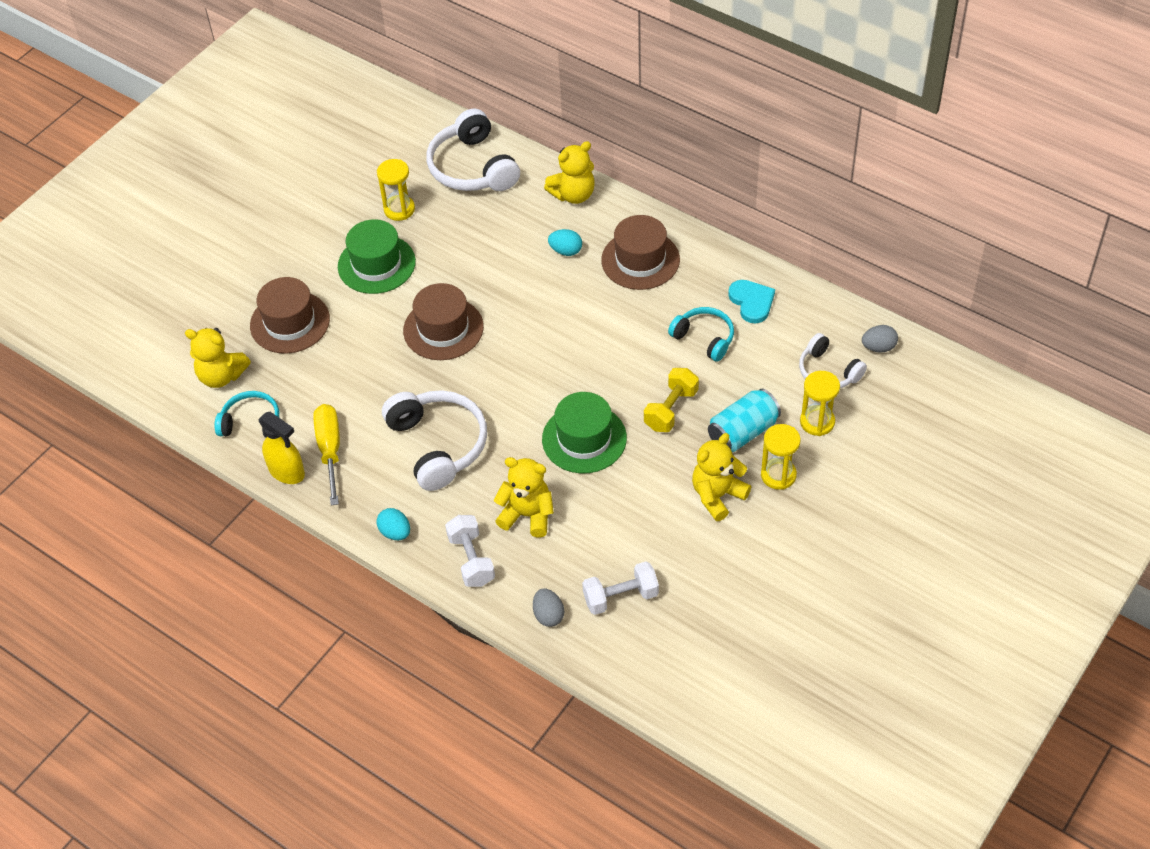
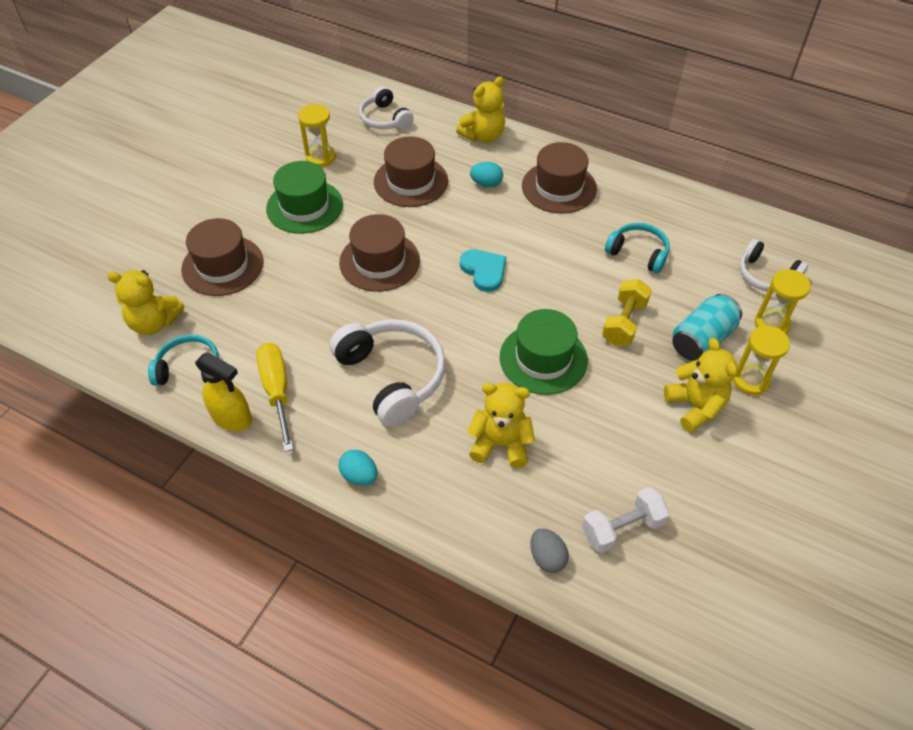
camera: 10 degrees left, 0 degrees up
white headphones [427,109,520,191] -> white headphones [359,86,414,129], size x0.60
white dumbbell [445,515,495,587] -> none
yellow teddy bear [692,433,751,521] -> yellow teddy bear turned 120 degrees clockwise [664,338,737,433]
turquoise heart [728,280,775,323] -> turquoise heart moved to [460,249,506,292]
grey egg [862,325,898,353] -> none
none -> brown hat [374,136,448,207]

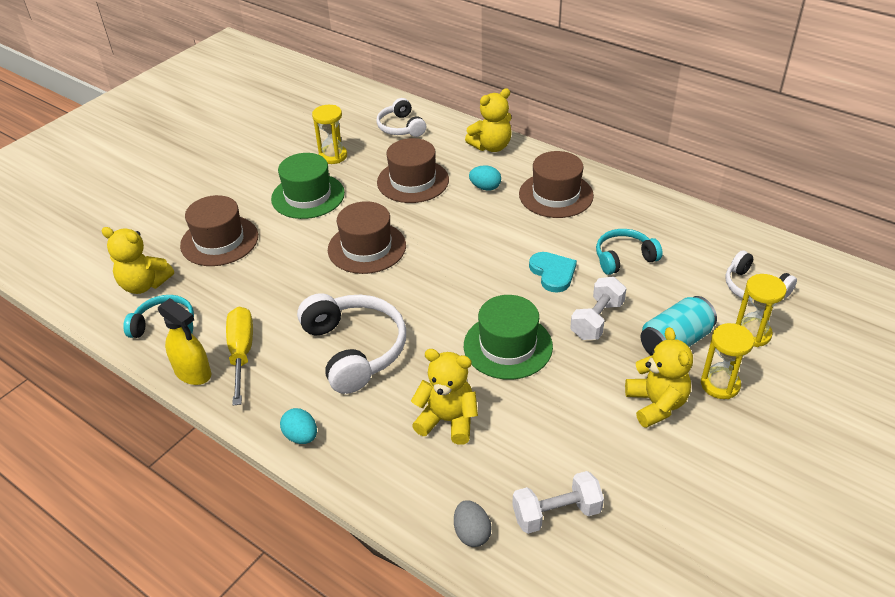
camera: 10 degrees right, 10 degrees down
turquoise heart [460,249,506,292] -> turquoise heart moved to [529,252,577,293]
yellow dumbbell [602,279,652,346] -> white dumbbell [570,277,627,340]
turquoise headphones [605,223,670,273] -> turquoise headphones turned 60 degrees counterclockwise [596,229,663,275]

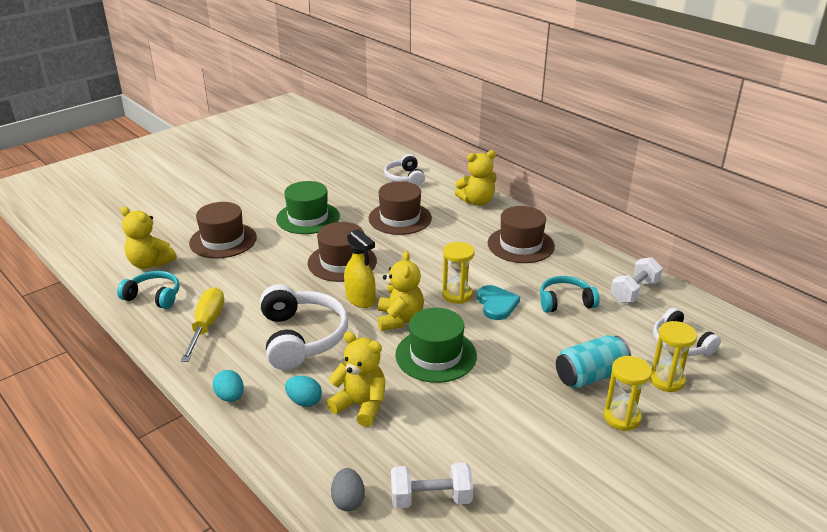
camera: 10 degrees right, 10 degrees down
yellow spray bottle [158,298,211,385] -> yellow spray bottle moved to [344,229,376,308]
yellow hourglass [312,105,347,164] -> yellow hourglass moved to [442,242,475,304]
turquoise egg [469,165,501,191] -> turquoise egg moved to [285,376,322,407]
white dumbbell [570,277,627,340] -> white dumbbell moved to [611,257,663,303]
yellow teddy bear [625,327,693,428] -> yellow teddy bear moved to [378,251,424,331]

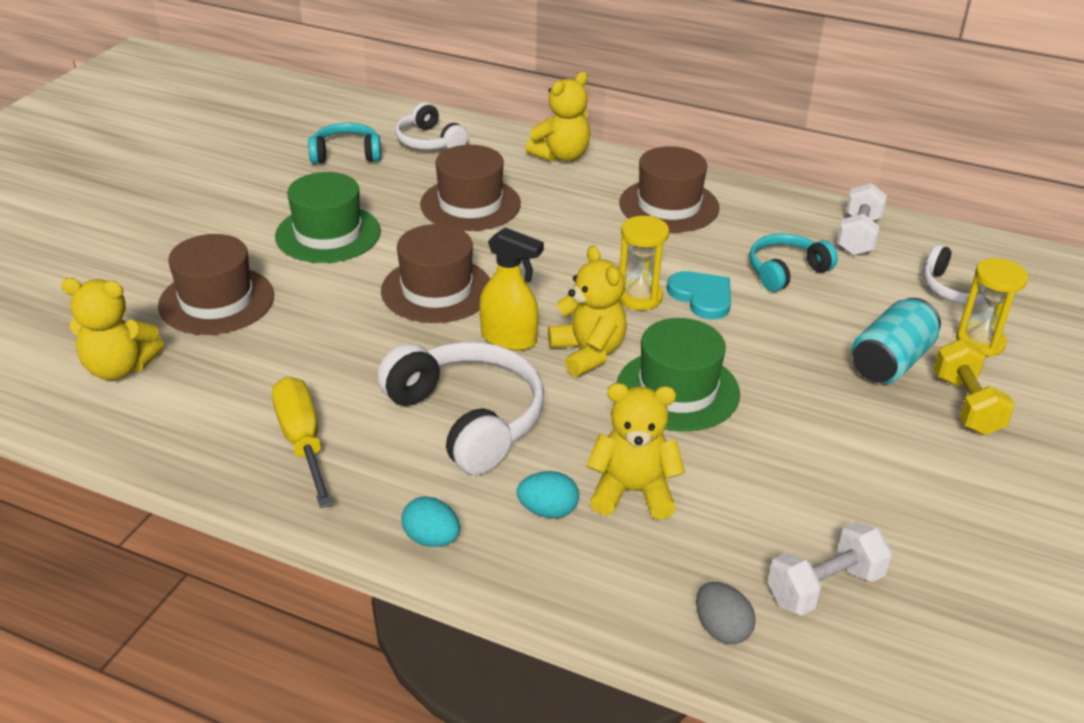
camera: 25 degrees left, 5 degrees up
turquoise headphones [117,271,180,309] -> turquoise headphones moved to [308,123,381,164]
yellow hourglass [604,356,652,431] -> yellow dumbbell [933,339,1015,435]

